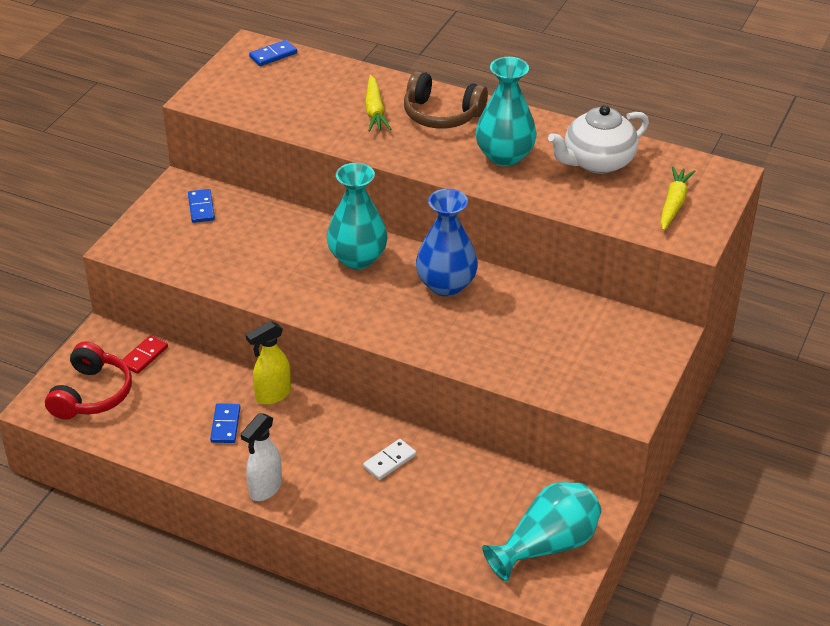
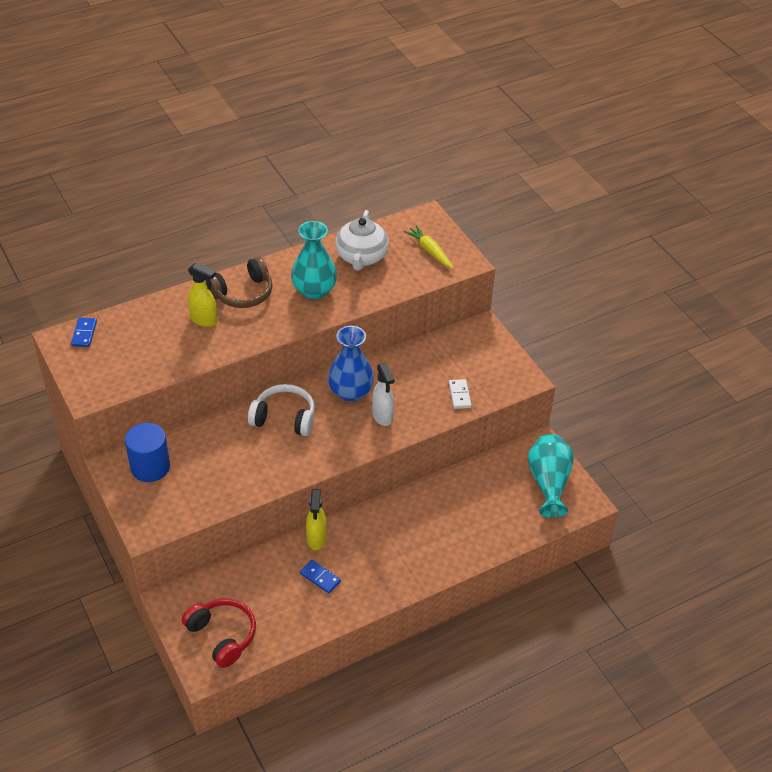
camera: 55 degrees left, 5 degrees up
red domino [122,335,168,374] -> none
blue domino [188,189,215,223] -> blue cylinder [125,423,170,482]
white spray bottle [241,413,282,501] -> white spray bottle moved to [372,363,394,426]
turquoise vase [327,163,387,269] -> white headphones [248,384,315,436]
white domino [363,439,416,480] -> white domino moved to [449,379,472,409]
yellow carrot [365,75,391,132] -> yellow spray bottle [188,262,217,327]

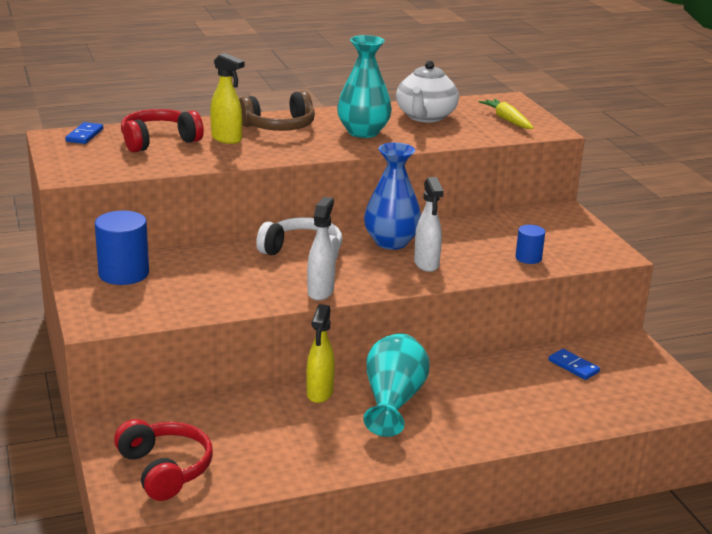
camera: 10 degrees right, 20 degrees down
blue domino [300,560,341,593] -> blue domino moved to [548,349,600,380]
white domino [449,379,472,409] -> blue cylinder [515,225,545,264]
turquoise vase [528,434,574,518] -> turquoise vase moved to [363,333,429,437]
none -> red headphones [121,109,204,152]
none -> white spray bottle [307,197,335,301]

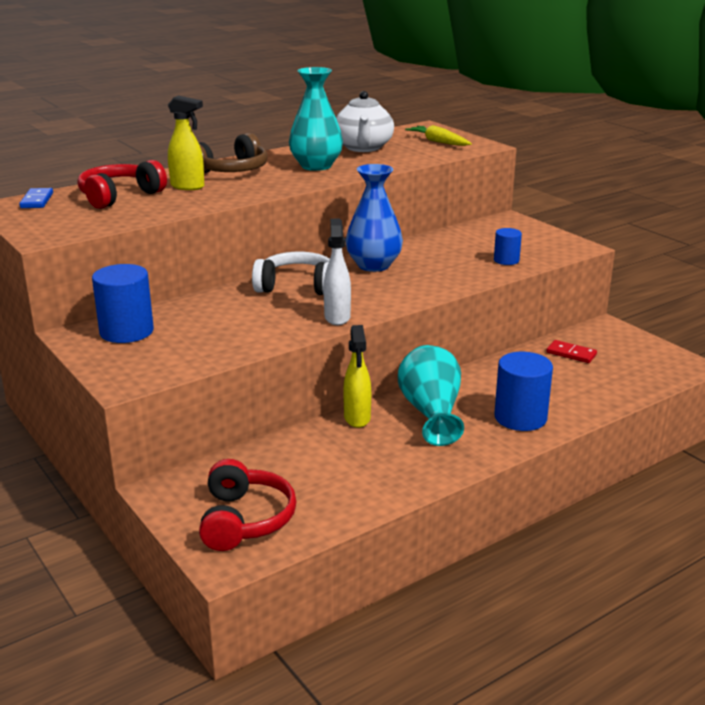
camera: 15 degrees left, 0 degrees up
red headphones [114,419,213,501] -> red headphones turned 45 degrees clockwise [199,459,296,551]
white spray bottle [414,177,444,272] -> none
blue domino [548,349,600,380] -> red domino [546,340,597,363]
none -> blue cylinder [494,352,553,431]

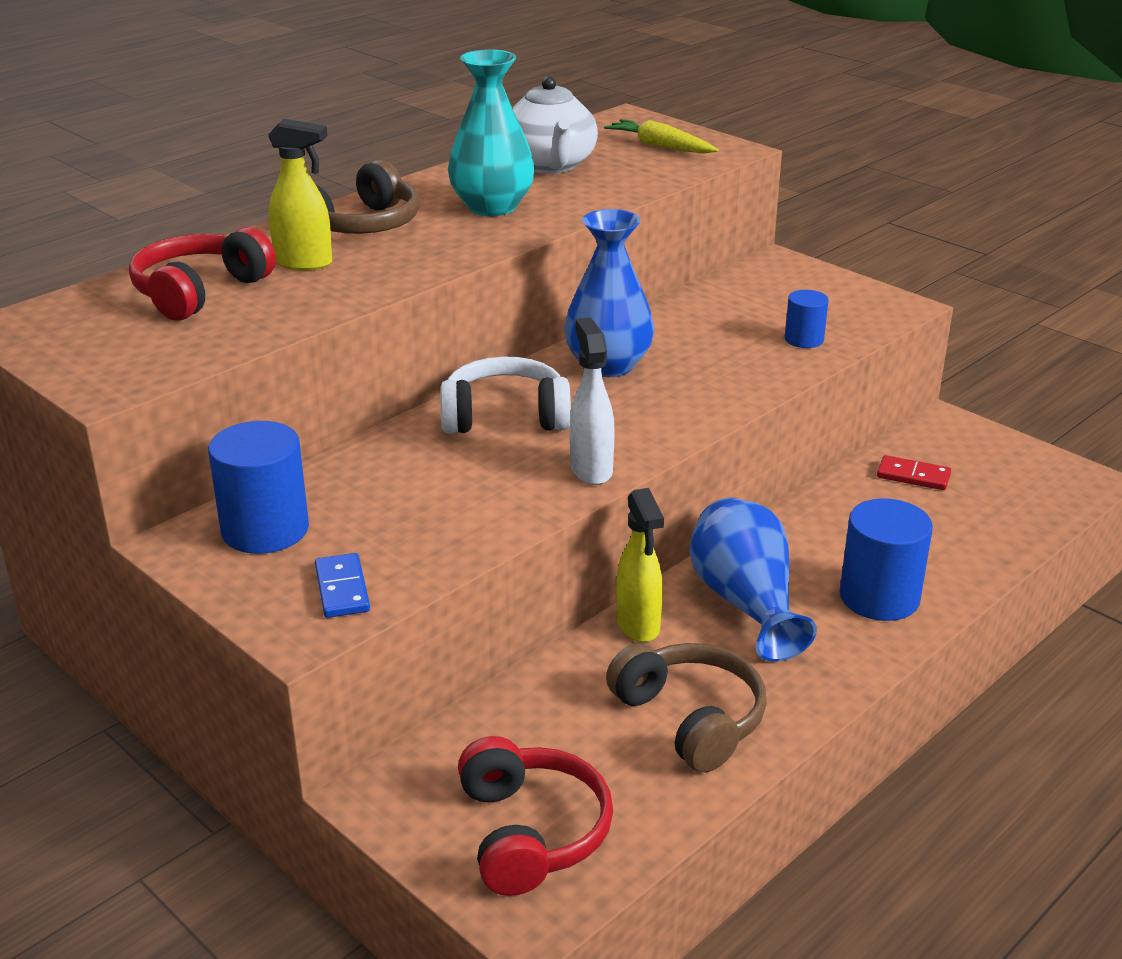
camera: 10 degrees left, 5 degrees up
blue domino [19,188,53,208] -> blue domino moved to [315,553,370,618]
turquoise vase [398,345,464,446] -> blue vase [689,498,817,661]
none -> brown headphones [606,643,767,773]

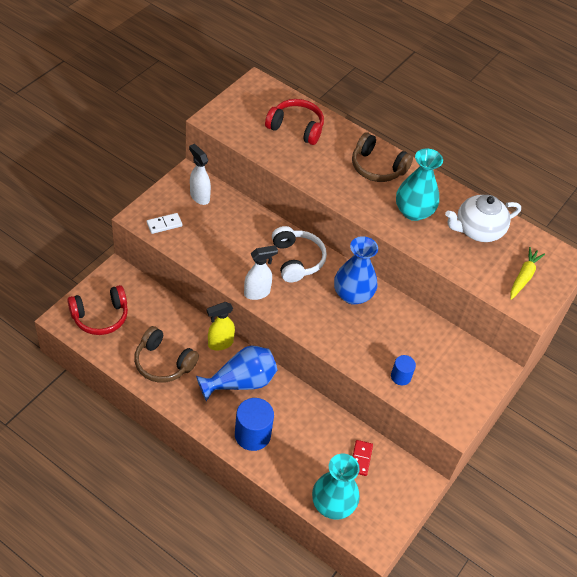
camera: 75 degrees right, 20 degrees up
blue cylinder [208,421,309,554] -> white spray bottle [189,144,211,205]
yellow spray bottle [268,119,332,271] -> none
blue domino [315,553,370,618] -> white domino [147,213,183,234]
brown headphones [606,643,767,773] -> brown headphones turned 75 degrees clockwise [134,326,199,383]
none -> turquoise vase [312,454,360,519]

